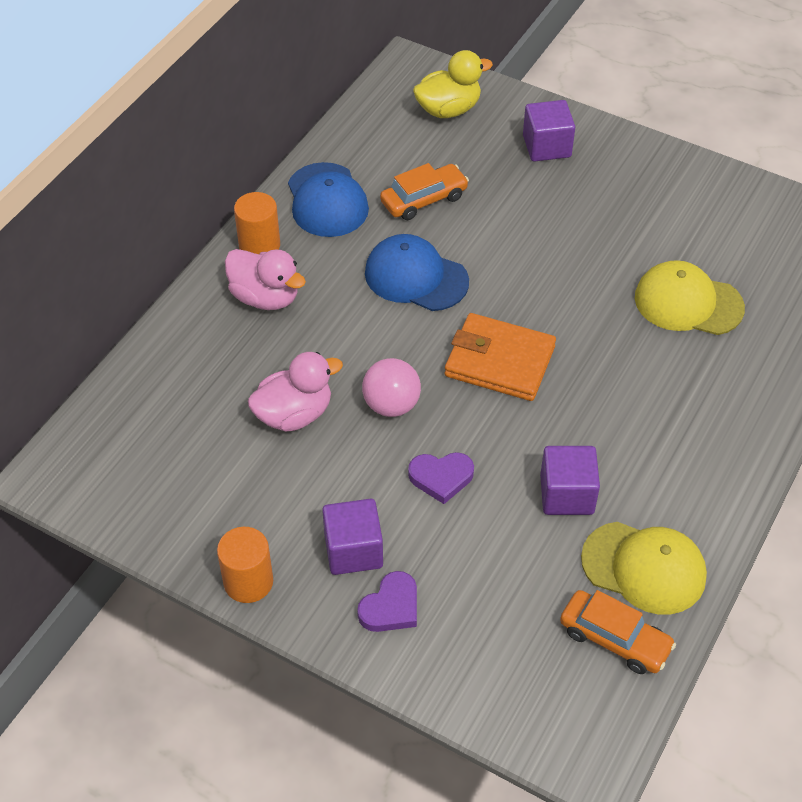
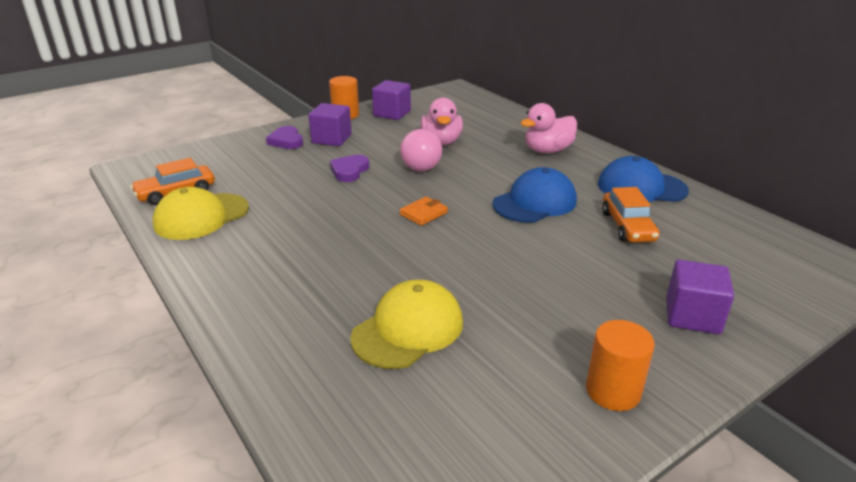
camera: 115 degrees right, 20 degrees down
orange cylinder [234,192,280,254] -> orange cylinder moved to [586,320,655,411]
yellow duck [413,50,493,118] -> none
orange wallet [445,313,556,401] -> orange wallet [399,197,448,226], size x0.49
purple cube [540,446,600,515] -> purple cube moved to [372,80,411,120]

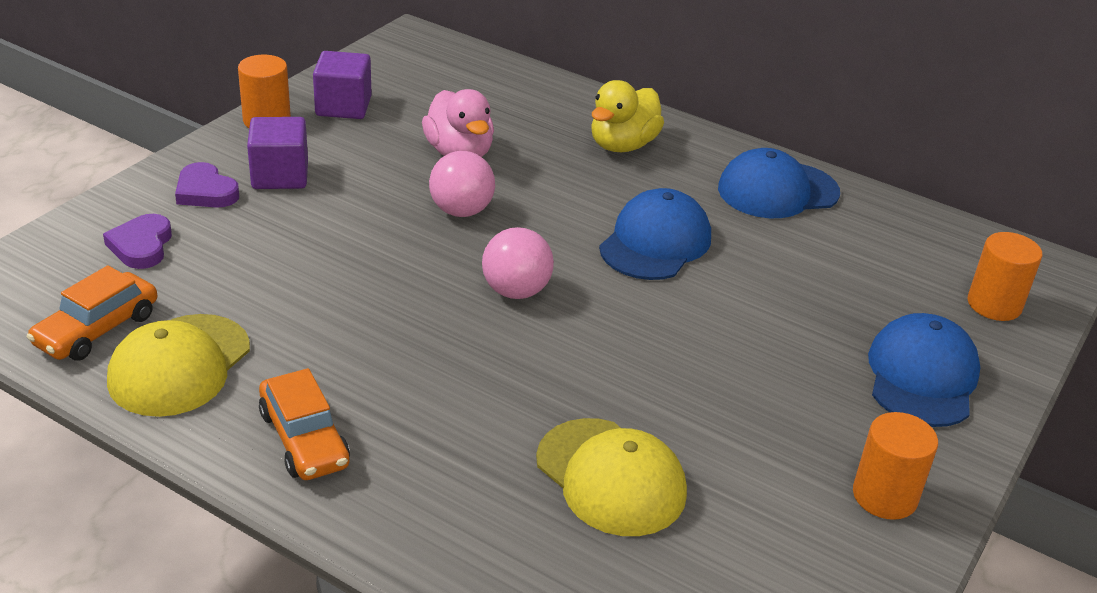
camera: 25 degrees left, 5 degrees up
purple heart [330,155,370,182] -> purple heart moved to [103,214,172,269]
yellow cap [350,280,463,369] -> yellow cap turned 120 degrees clockwise [536,418,687,536]
orange wallet [399,197,448,226] -> pink ball [482,227,554,299]
pink duck [521,103,577,153] -> yellow duck [591,80,664,152]
orange car [602,187,659,243] -> orange car moved to [259,368,350,480]
purple cube [666,260,734,334] -> blue cap [868,313,981,427]
none -> orange cylinder [968,232,1042,321]

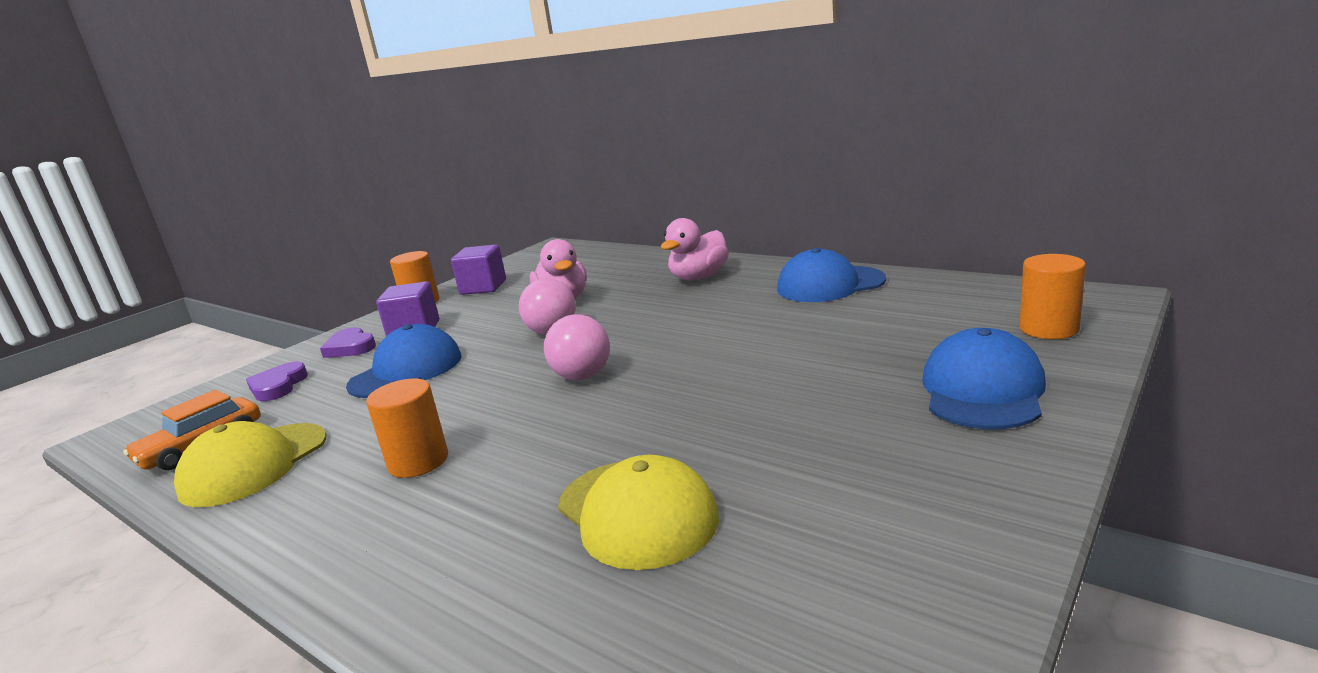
camera: 10 degrees right, 15 degrees down
orange car [259,368,350,480] -> none
yellow duck [591,80,664,152] -> pink duck [661,218,729,281]
blue cap [599,188,711,280] -> blue cap moved to [346,324,462,398]
orange cylinder [853,412,938,520] -> orange cylinder moved to [366,378,448,478]

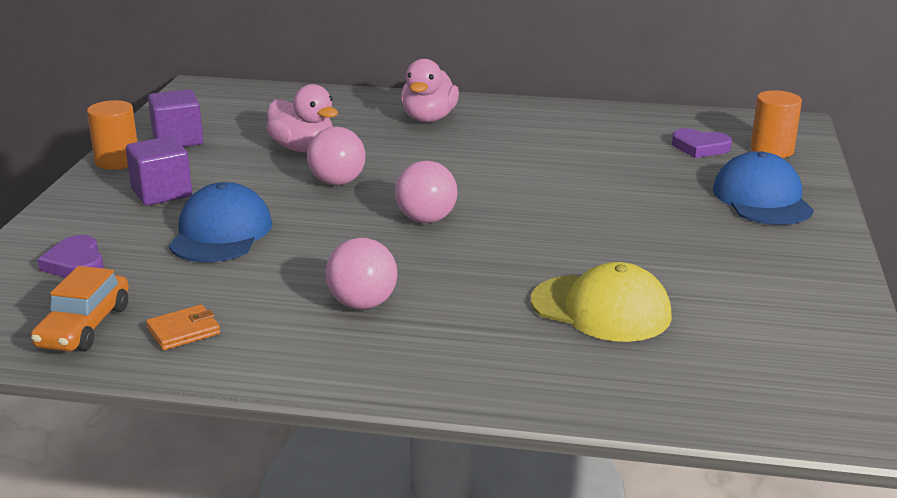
camera: 30 degrees left, 5 degrees up
yellow cap [174,421,326,507] -> orange wallet [146,305,220,350]
purple heart [320,327,376,358] -> purple heart moved to [672,128,732,158]
orange cylinder [366,378,448,478] -> pink ball [325,238,397,309]
blue cap [777,248,886,302] -> none

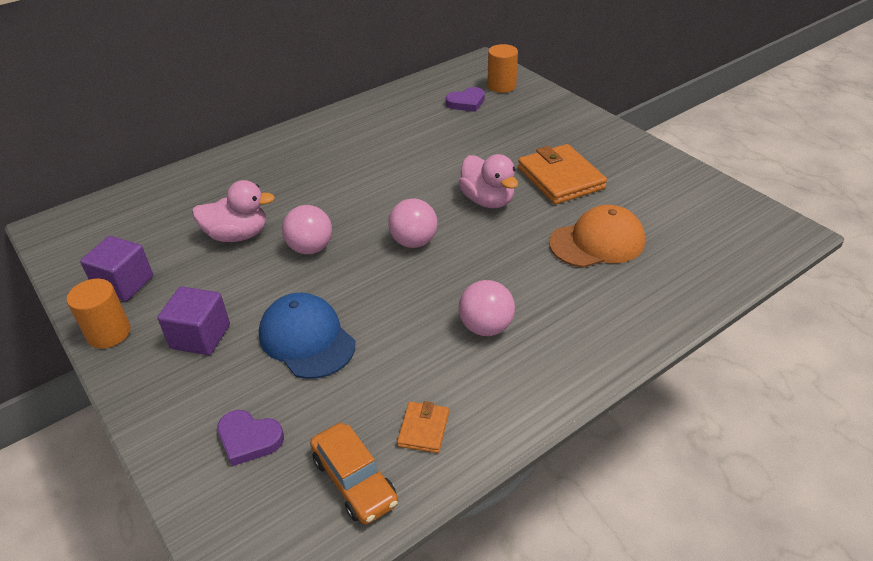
camera: 45 degrees left, 15 degrees up
pink duck [401,59,459,122] -> pink duck moved to [458,154,518,208]
yellow cap [531,262,672,342] -> orange cap [549,205,645,268]
blue cap [713,152,814,225] -> none
none -> orange wallet [518,144,607,204]

